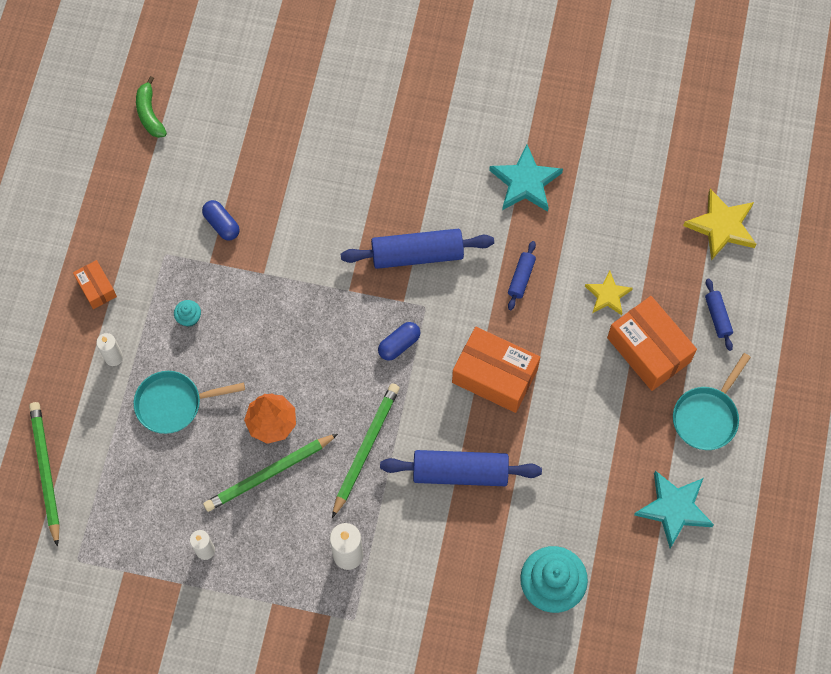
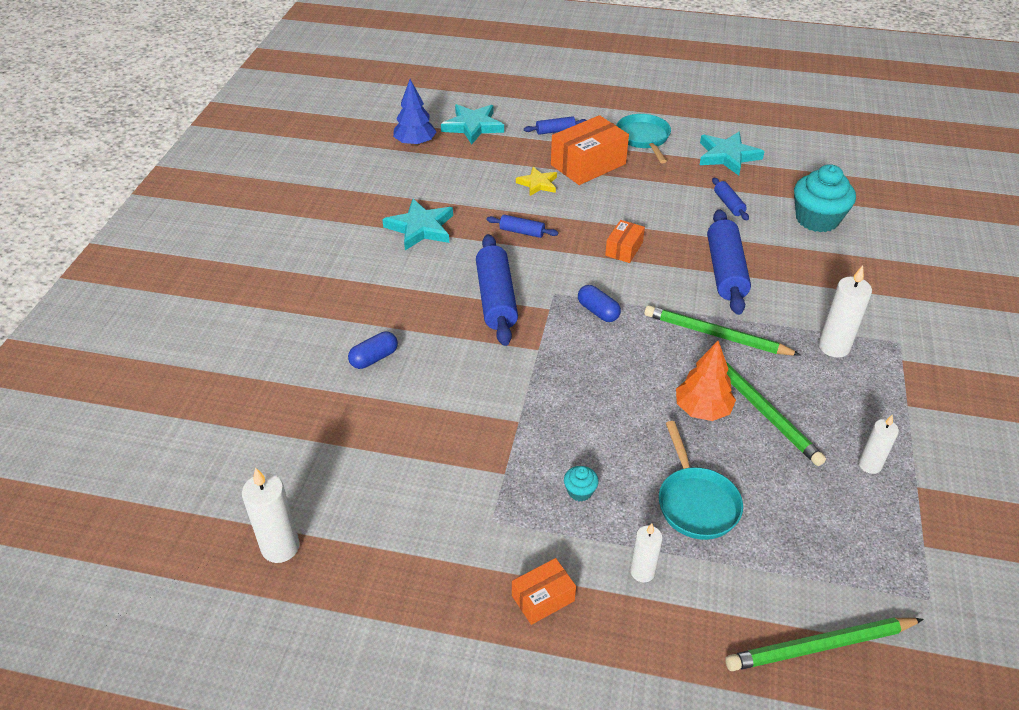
camera: 90 degrees left, 25 degrees down
green banana [136,76,167,138] -> white candle [242,467,300,563]
blue capsule [202,200,240,240] -> blue capsule moved to [348,331,398,369]
orange box [452,327,540,413] -> orange box [605,220,645,263], size x0.53
turquoise pan [673,353,751,450] -> turquoise pan turned 135 degrees counterclockwise [616,114,671,163]
yellow star [683,189,756,261] -> turquoise star [441,104,504,145]
none -> blue tree [393,79,437,146]
none -> blue rolling pin [712,178,749,220]

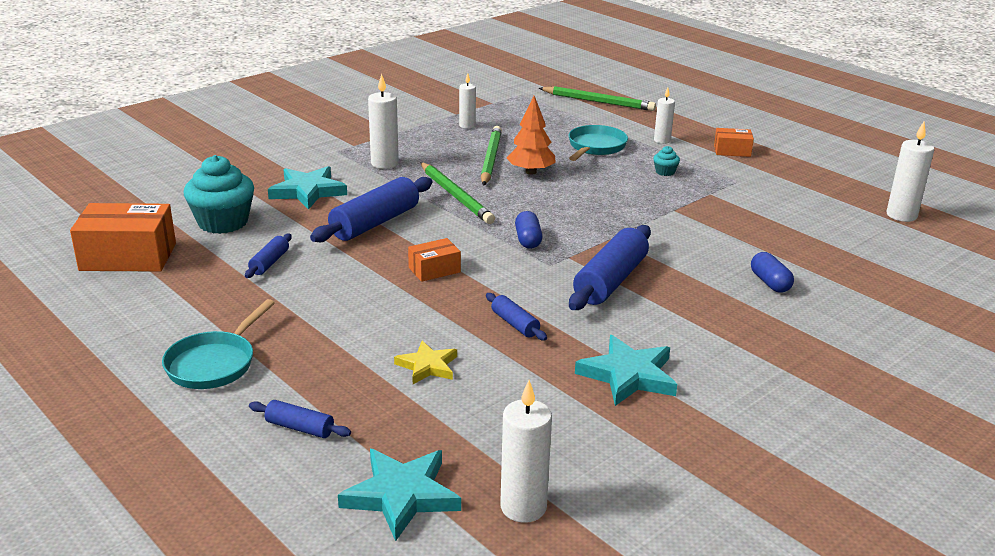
camera: 145 degrees left, 15 degrees down
blue capsule [348,331,398,369] -> blue capsule turned 75 degrees clockwise [751,252,794,293]
blue tree [393,79,437,146] -> white candle [500,380,552,523]
orange box [551,115,629,185] -> orange box moved to [70,203,176,272]
turquoise star [700,132,765,176] -> turquoise star moved to [268,166,347,210]

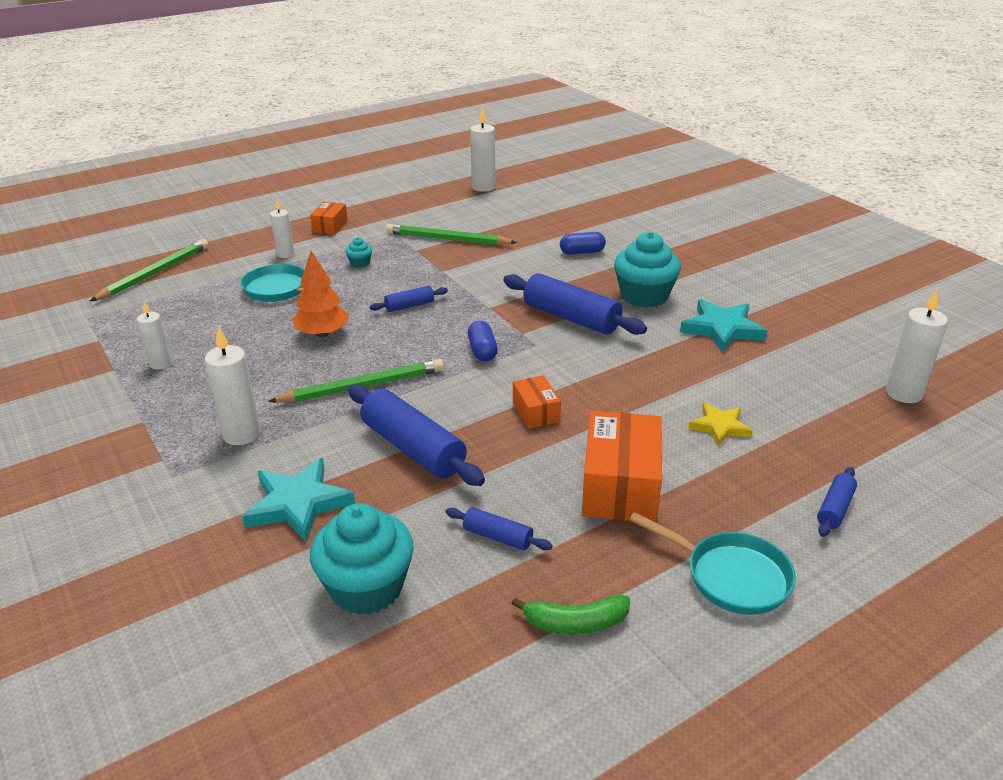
camera: 80 degrees left, 5 degrees up
orange box [70,203,176,272] -> orange box moved to [582,411,662,522]
turquoise star [338,449,461,541] -> none
green pencil [481,126,502,186] -> green pencil moved to [386,224,517,245]
blue rolling pin [486,293,547,341] -> blue rolling pin moved to [370,286,448,312]
blue capsule [515,211,542,249] -> blue capsule turned 75 degrees clockwise [468,321,498,362]
none -> green banana [511,595,630,634]
none -> turquoise cupcake [614,232,681,308]

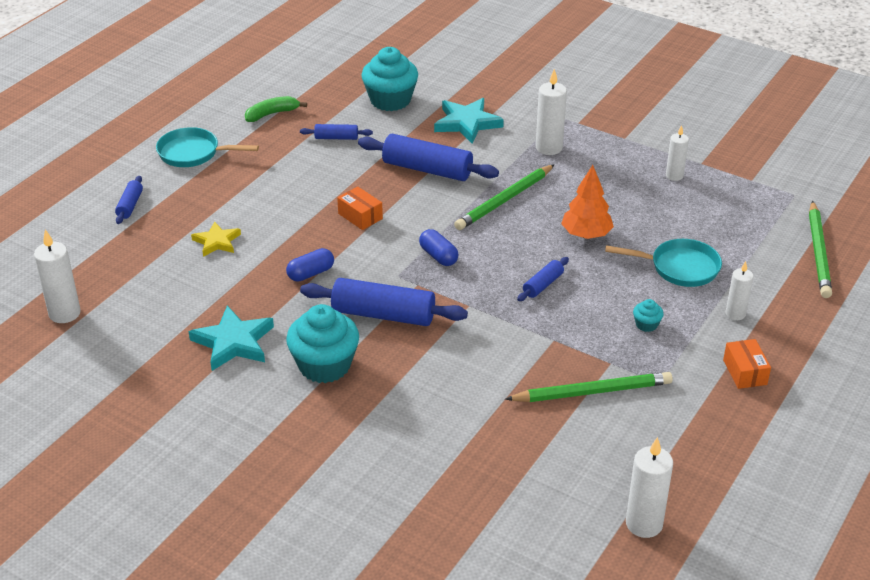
camera: 155 degrees right, 5 degrees up
blue capsule [560,232,606,255] -> blue capsule moved to [286,248,334,282]
orange box [582,411,662,522] -> none

